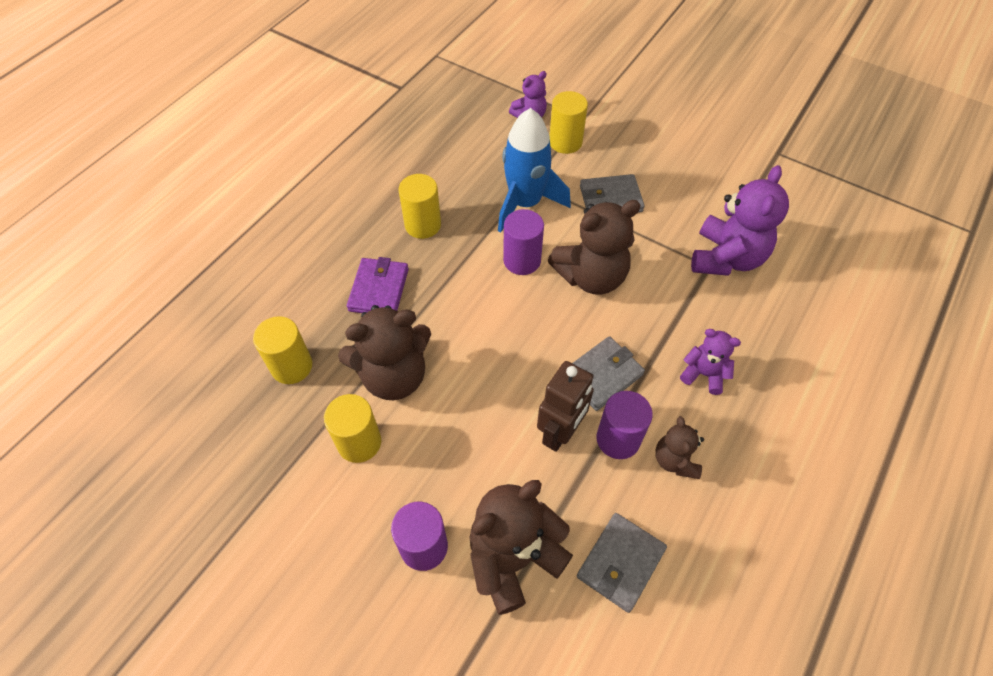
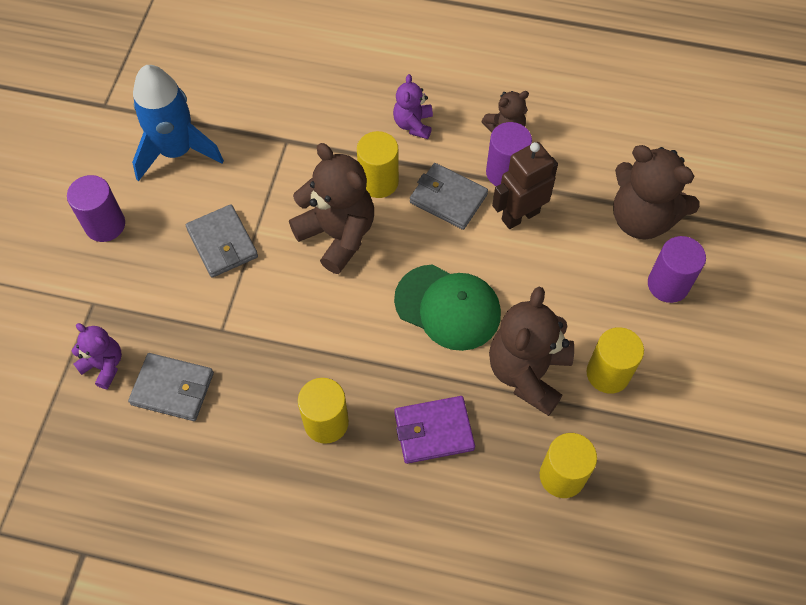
camera: 110 degrees left, 5 degrees up
brown teddy bear [338,305,431,400] -> brown teddy bear turned 120 degrees counterclockwise [489,287,574,416]
blue rocket [498,108,571,232] -> blue rocket moved to [132,65,224,181]
purple cylinder [503,209,544,275] -> purple cylinder moved to [67,175,125,242]
brown robot [537,361,594,452] -> brown robot turned 45 degrees counterclockwise [492,142,558,229]
yellow cylinder [549,91,588,154] -> yellow cylinder moved to [357,131,399,198]
grey wallet [577,513,667,613] -> grey wallet moved to [128,353,214,421]
purple teddy bear [691,165,789,276] -> none
none -> green cap [394,265,501,351]

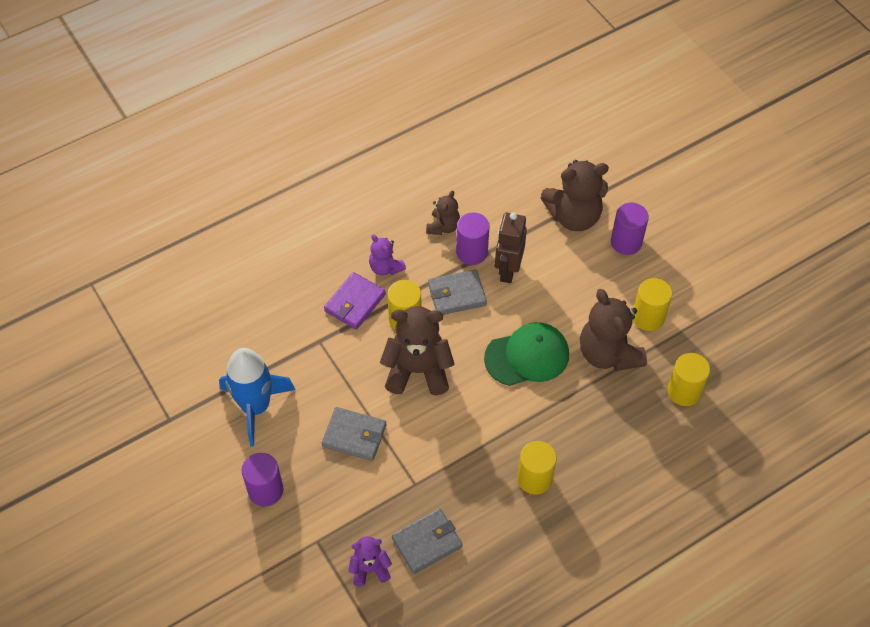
camera: 45 degrees left, 5 degrees down
purple wallet [394,396,475,464] -> purple wallet moved to [324,272,386,330]

